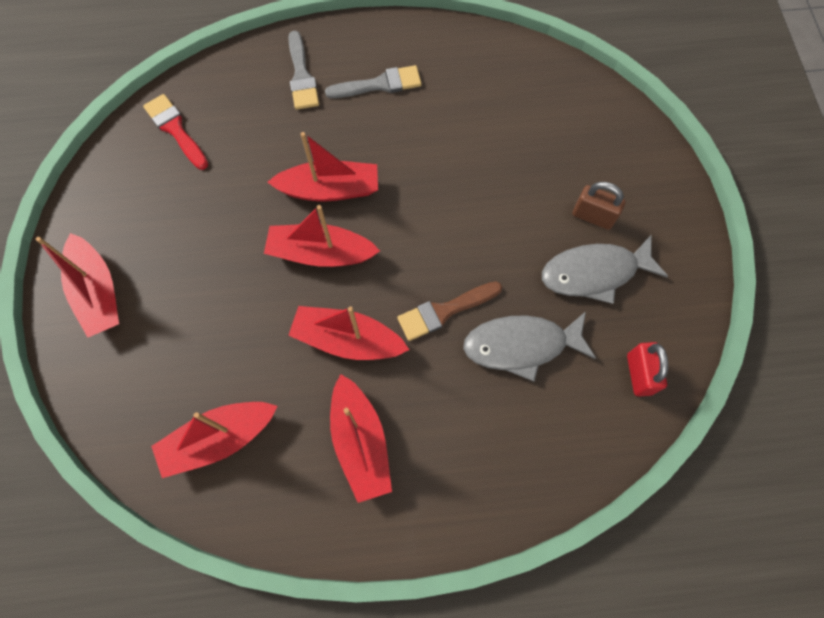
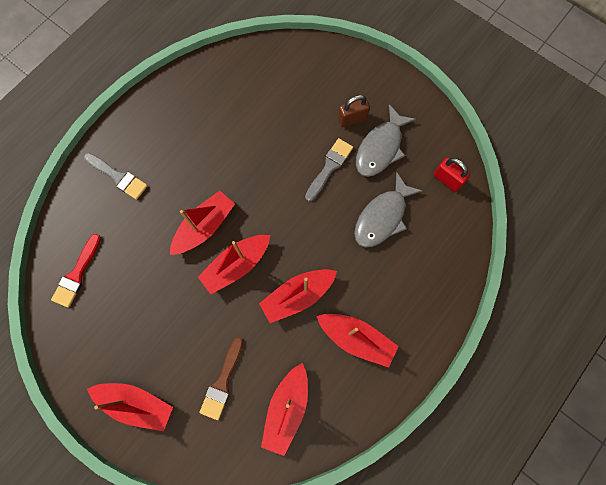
camera: 45 degrees left, 5 degrees up
red brush [143,94,208,170] -> red brush turned 75 degrees counterclockwise [51,234,101,308]
grey brush [325,65,422,98] -> grey brush moved to [305,138,353,201]
brown brush [397,281,502,341] -> brown brush moved to [199,337,243,420]

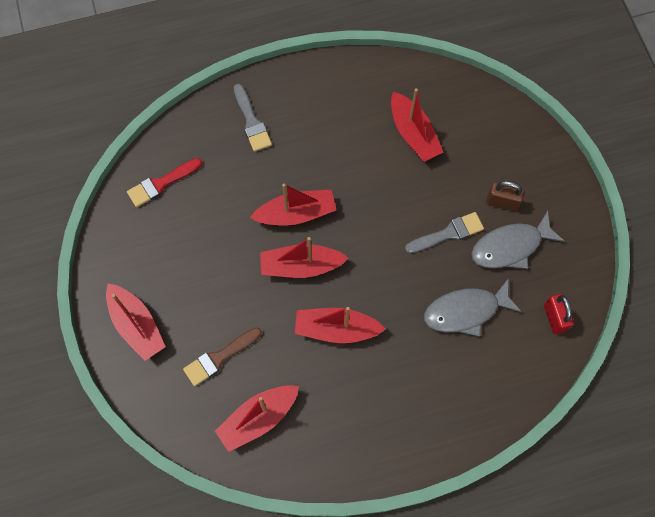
camera: 35 degrees right, 5 degrees down
red boat [317,314,399,368] -> red boat moved to [391,88,444,162]

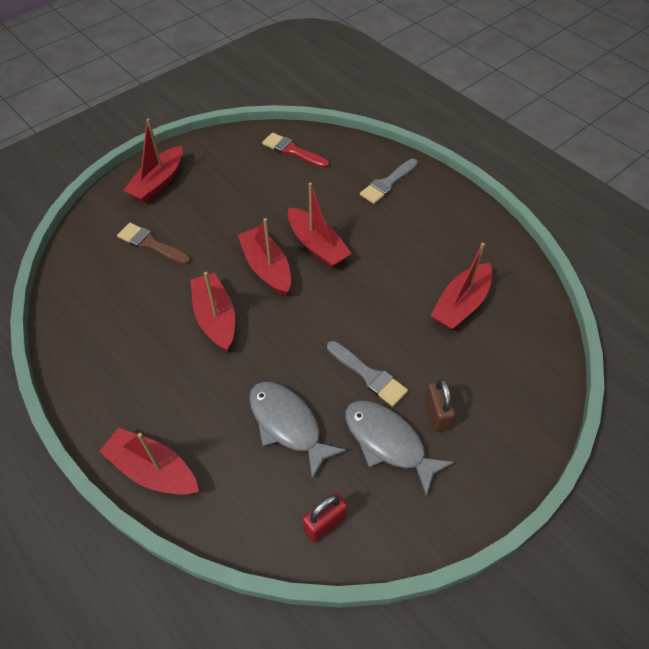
camera: 65 degrees right, 15 degrees down
red boat [215,385,299,452] -> red boat moved to [99,428,199,495]

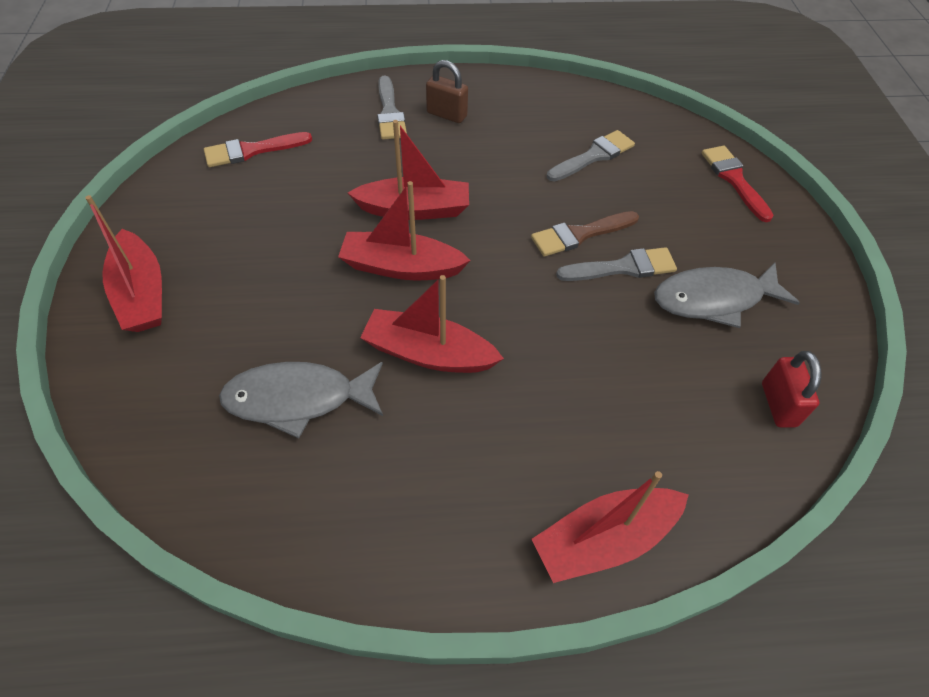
camera: 55 degrees left, 0 degrees up
brown brush [117,223,191,265] -> brown brush moved to [531,211,639,257]
grey fish [249,382,347,479] -> grey fish moved to [219,362,383,438]
brown padlock [425,378,455,432] -> brown padlock moved to [426,60,468,123]
red boat [430,243,492,330] -> grey brush [547,130,635,181]
none -> red brush [702,146,774,222]

